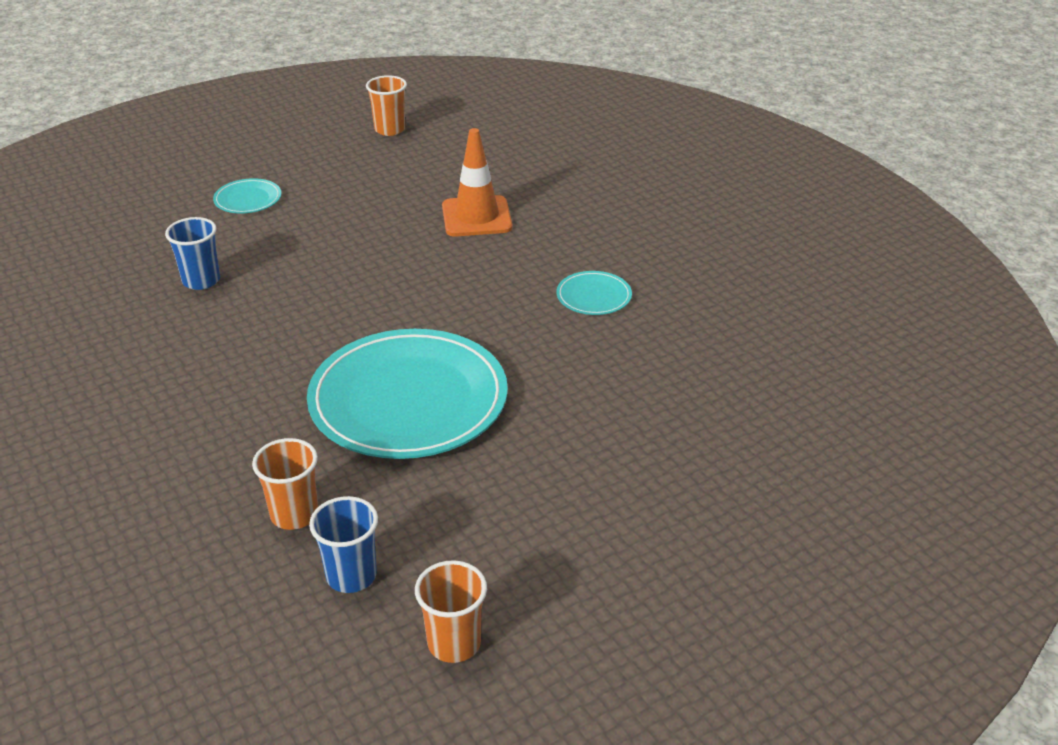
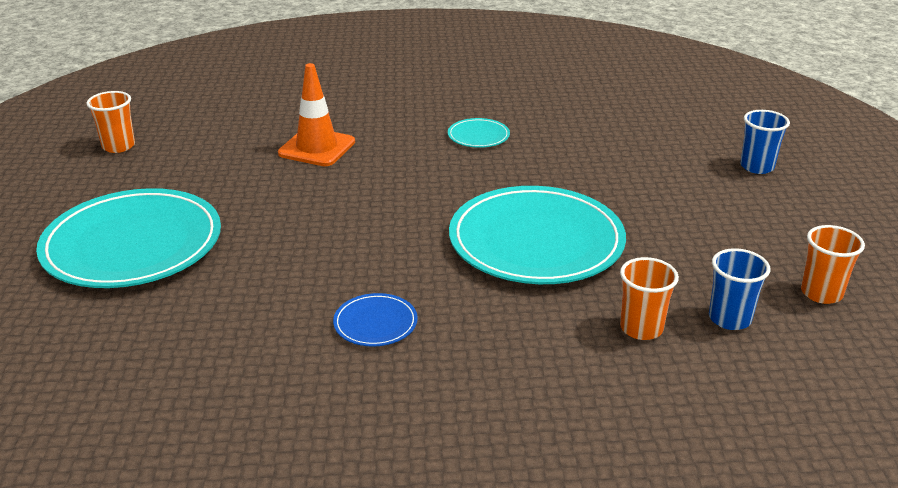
camera: 60 degrees left, 5 degrees down
blue cup [165,217,220,290] -> blue cup moved to [740,110,790,174]
turquoise plate [213,178,281,213] -> turquoise plate [36,188,221,288], size x2.35
none -> blue plate [333,293,418,346]

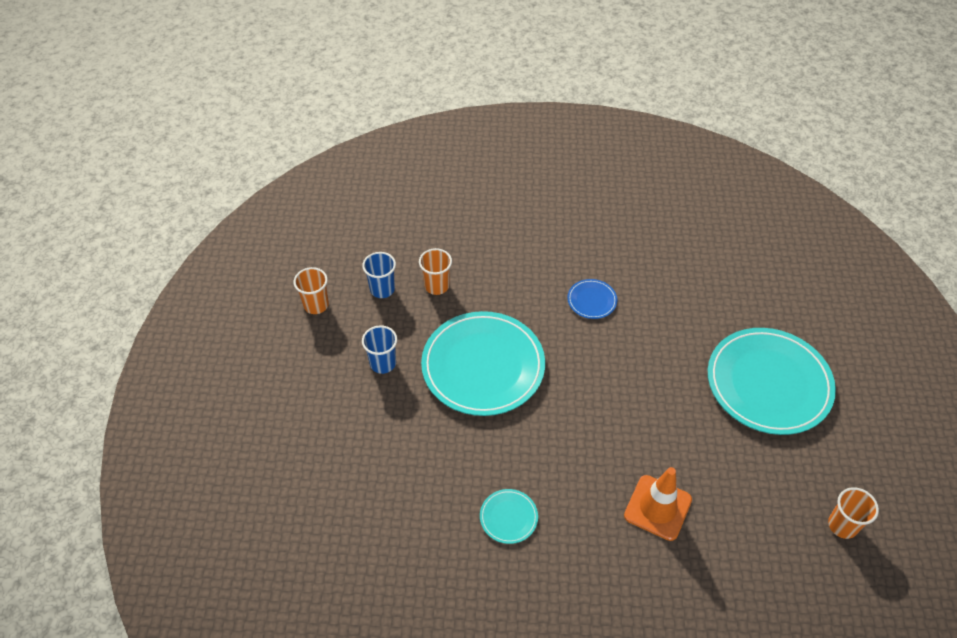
camera: 175 degrees left, 20 degrees up
blue cup [740,110,790,174] -> blue cup moved to [362,325,397,374]

